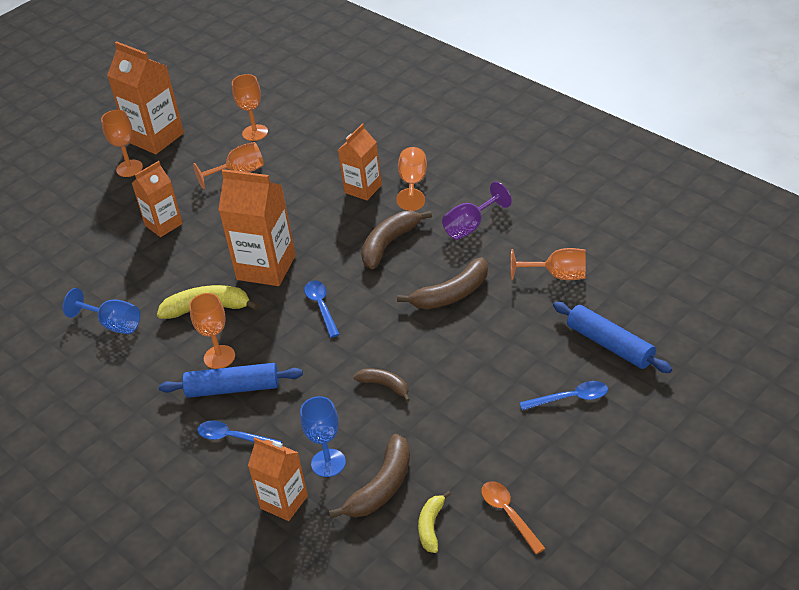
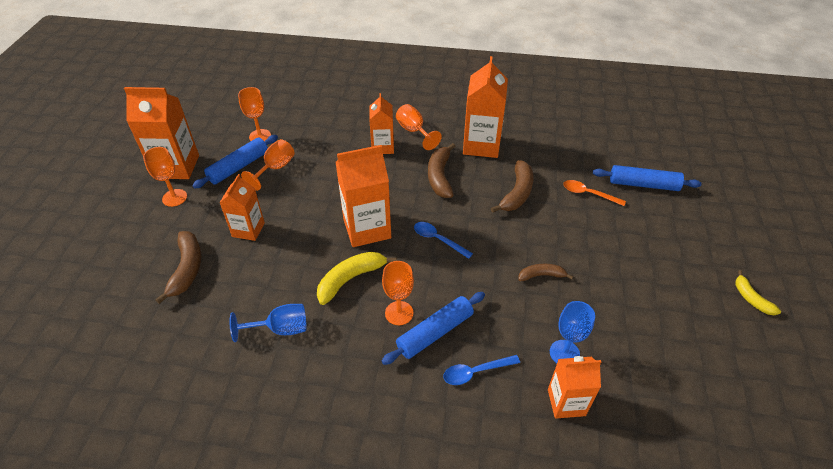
camera: 40 degrees left, 5 degrees up
brown banana [329,434,410,519] -> brown banana moved to [155,231,201,304]
yellow banana [418,491,451,553] -> yellow banana moved to [735,270,781,315]
purple goblet [442,182,512,240] -> orange carton [463,56,508,158]
orange spoon [481,481,546,554] -> orange spoon moved to [563,180,626,206]
orange goblet [511,248,586,280] -> none
blue spoon [520,381,608,410] -> none
none -> blue rolling pin [192,135,278,189]

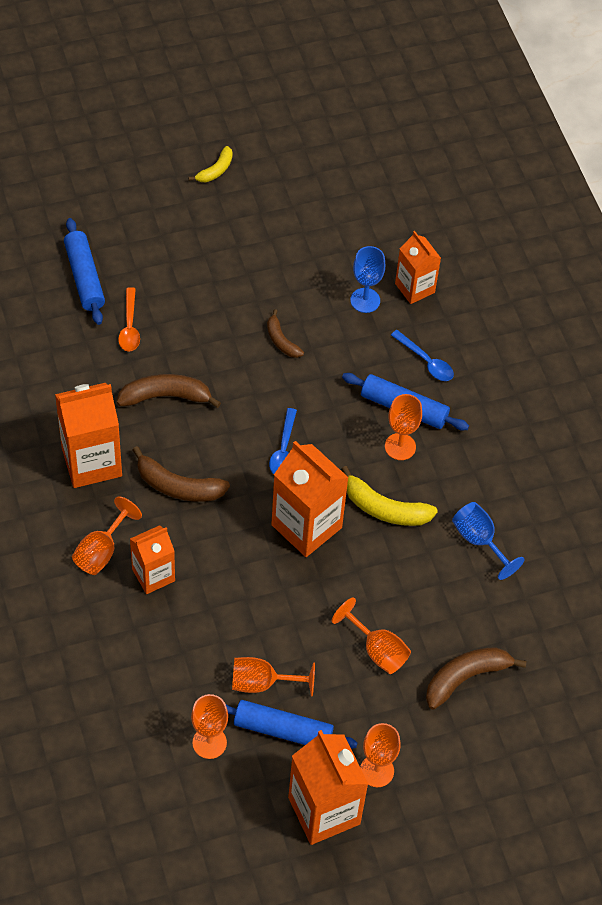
camera: 120 degrees left, 10 degrees up
orange carton [219,174,265,241] -> orange goblet [332,598,411,674]
brown banana [428,143,456,198] -> brown banana turned 45 degrees clockwise [133,446,230,502]

